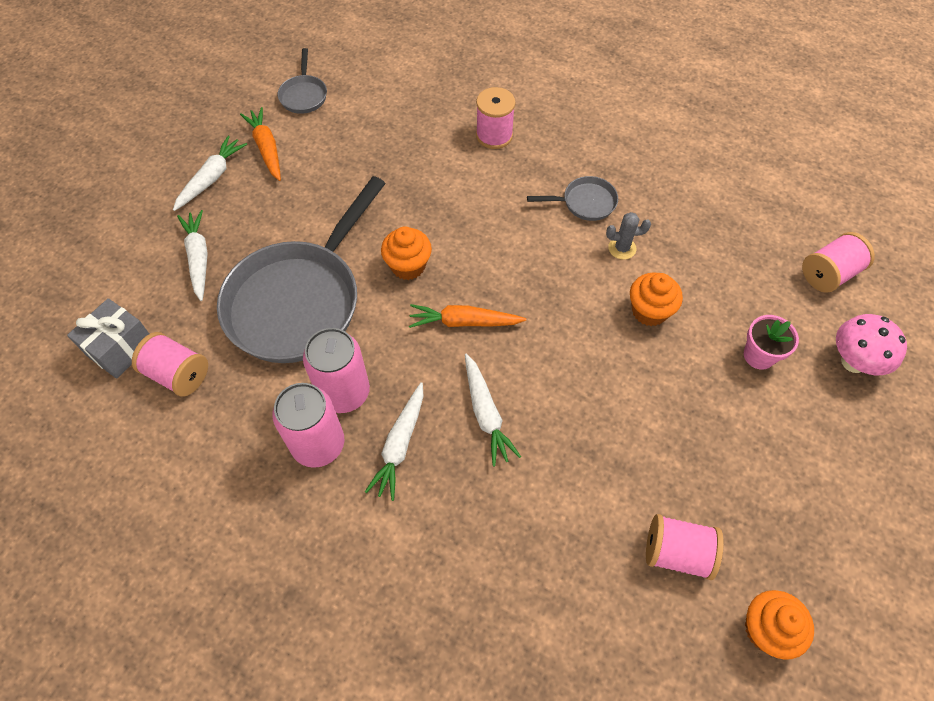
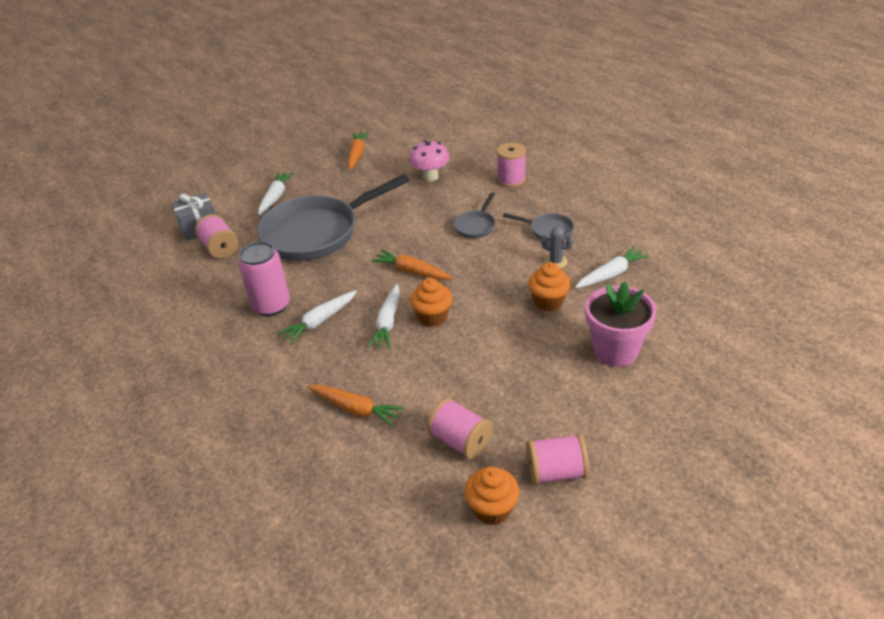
camera: 30 degrees right, 20 degrees down
white carrot [173,136,247,211] -> white carrot moved to [575,246,649,288]
grey pan [278,48,327,114] -> grey pan moved to [454,193,495,238]
pink can [303,328,370,413] -> none
orange cupcake [381,226,432,280] -> orange cupcake moved to [410,278,452,327]
pink flower pot [744,315,799,369] -> pink flower pot [585,282,657,367], size x1.68
pink spool [802,232,875,293] -> pink spool moved to [526,434,589,485]
pink mushroom [836,314,907,375] -> pink mushroom moved to [409,140,450,182]
none -> orange carrot [307,385,404,427]

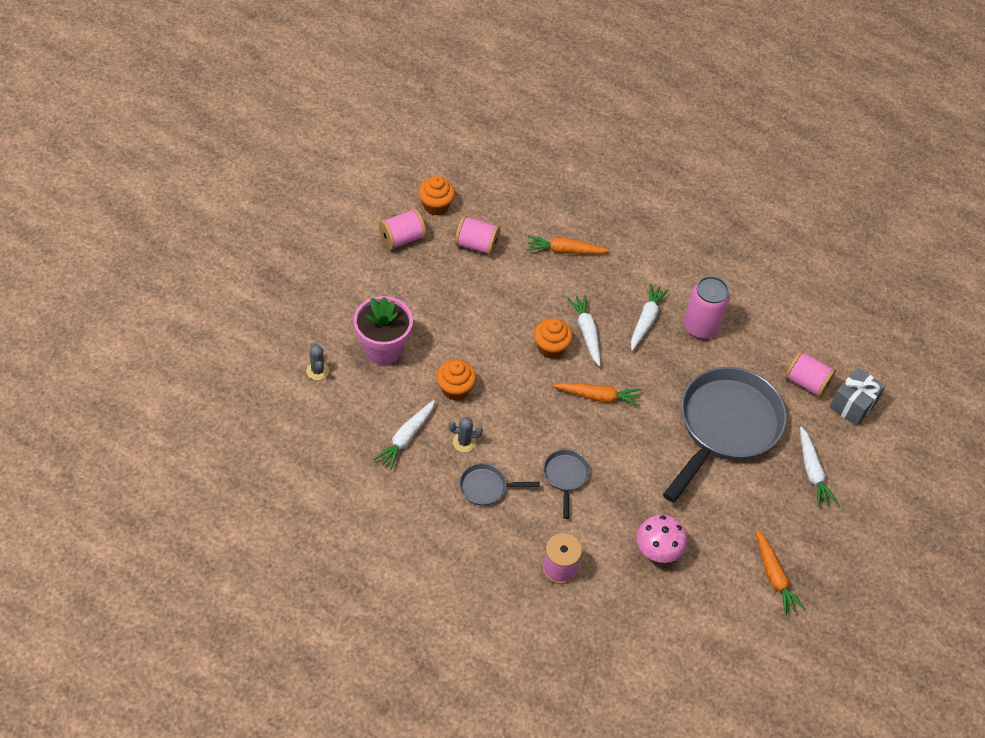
camera: 150 degrees right, 15 degrees up
none -> grey cactus [306,343,329,380]

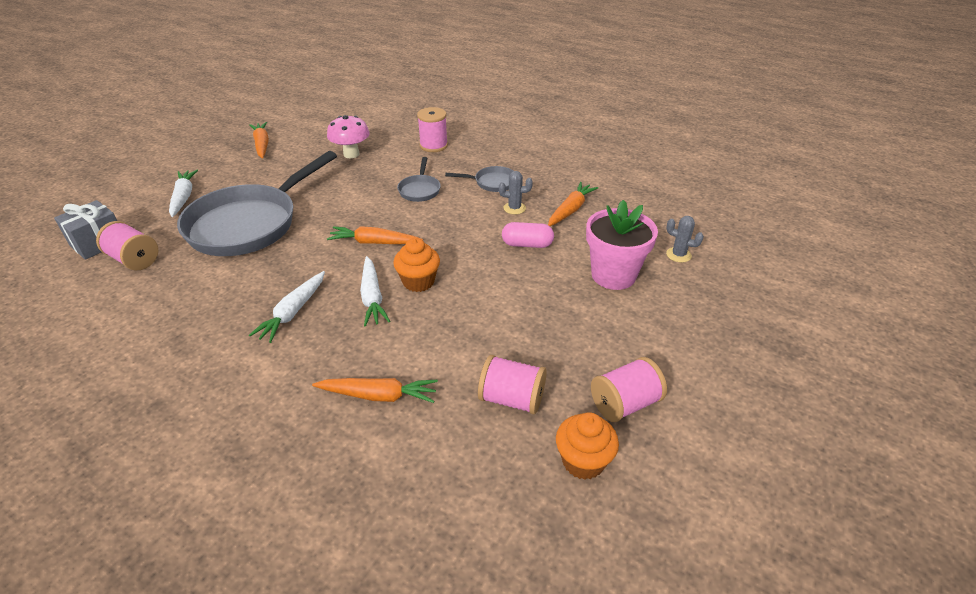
camera: 175 degrees left, 15 degrees down
grey cactus [306,343,329,380] -> grey cactus turned 45 degrees counterclockwise [666,216,704,263]
white carrot [374,400,435,470] -> orange carrot [548,182,598,226]
orange cupcake [436,360,476,401] -> pink capsule [502,222,554,248]
pink can [684,276,730,339] -> none

